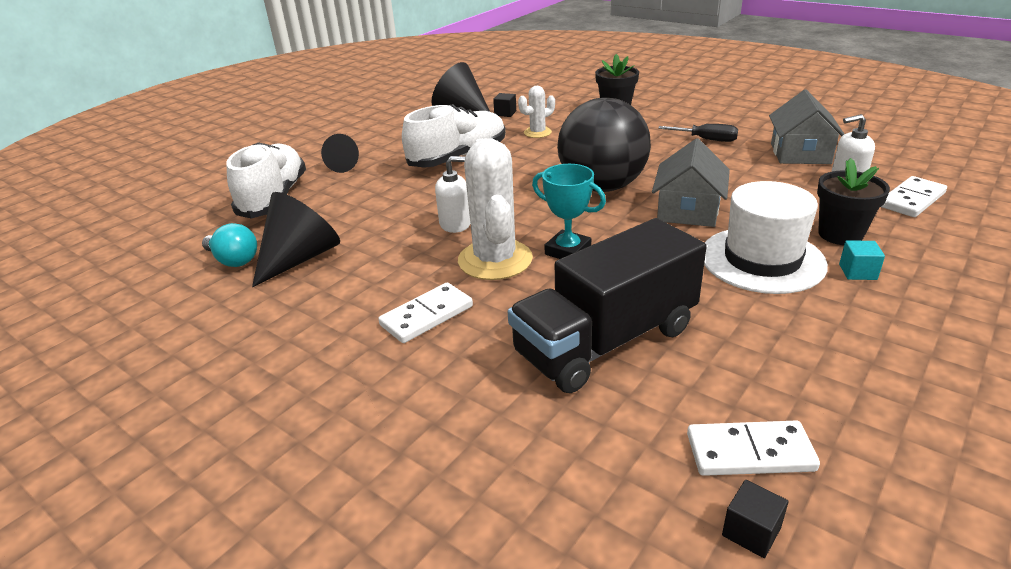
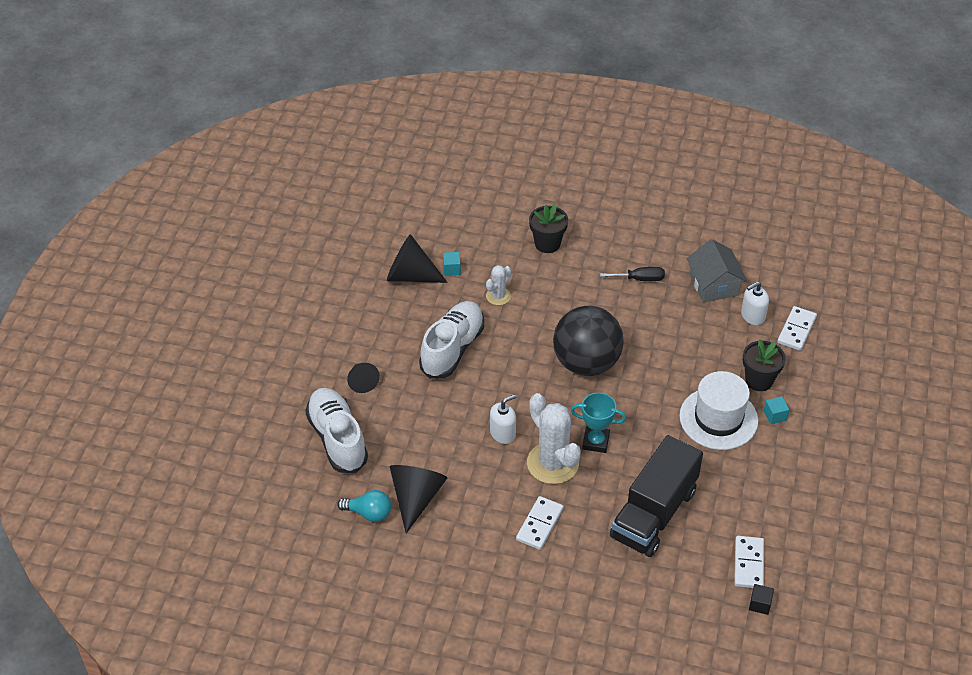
camera: 25 degrees left, 15 degrees up
black cube [493,93,516,117] -> turquoise cube [443,252,461,276]
grey house [652,138,730,227] -> none
white domino [687,420,820,476] -> white domino turned 60 degrees counterclockwise [734,536,764,588]

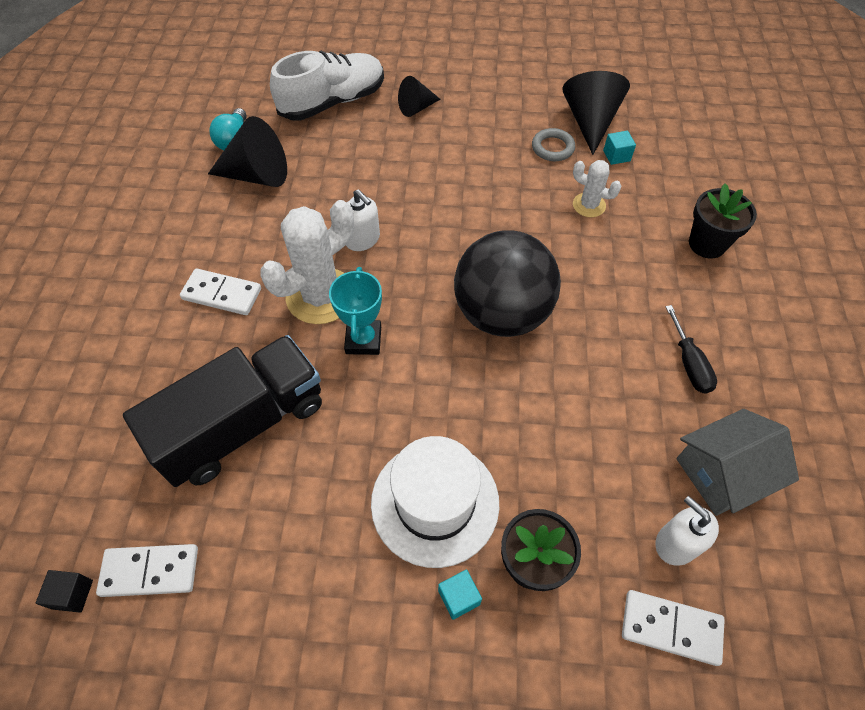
camera: 80 degrees right, 10 degrees up
white shoe [419,301,484,379] -> none
black truck [610,435,703,557] -> black truck turned 120 degrees clockwise [123,335,322,487]
none -> grey ring [532,128,575,161]

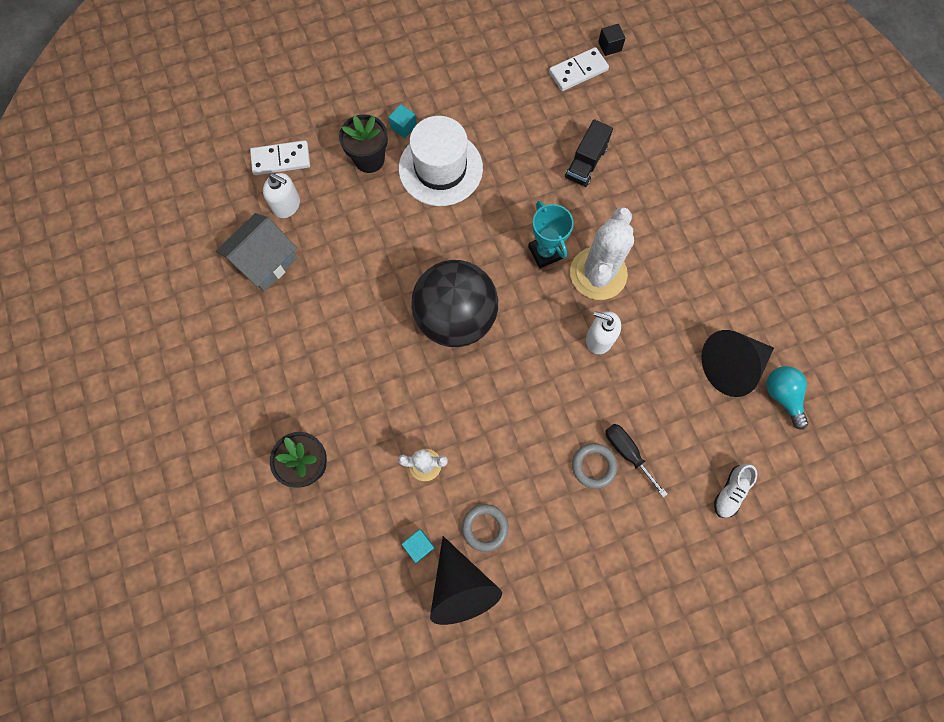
camera: 155 degrees right, 15 degrees up
black truck [123,335,322,487] -> black truck [565,119,613,187], size x0.51
white domino [180,268,261,315] -> none
white shoe [270,51,384,121] -> white shoe [714,464,757,518], size x0.45
black cone [398,76,440,117] -> none
black screwdriver [666,305,717,394] -> black screwdriver moved to [605,424,667,498]
none -> grey ring [572,443,617,489]

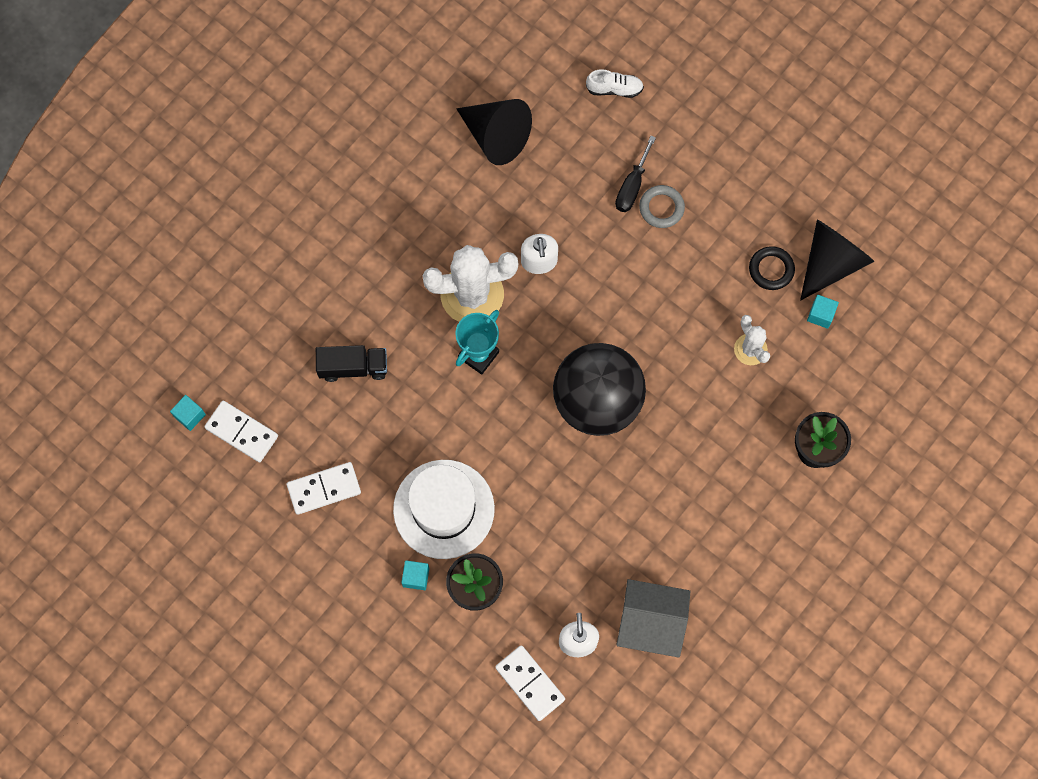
camera: 120 degrees left, 0 degrees up
grey ring [462,504,508,552] -> black ring [749,246,795,290]
black cube [598,24,626,56] -> turquoise cube [170,395,206,431]
turquoise light bulb [767,366,808,430] -> none
none -> white domino [287,462,361,515]

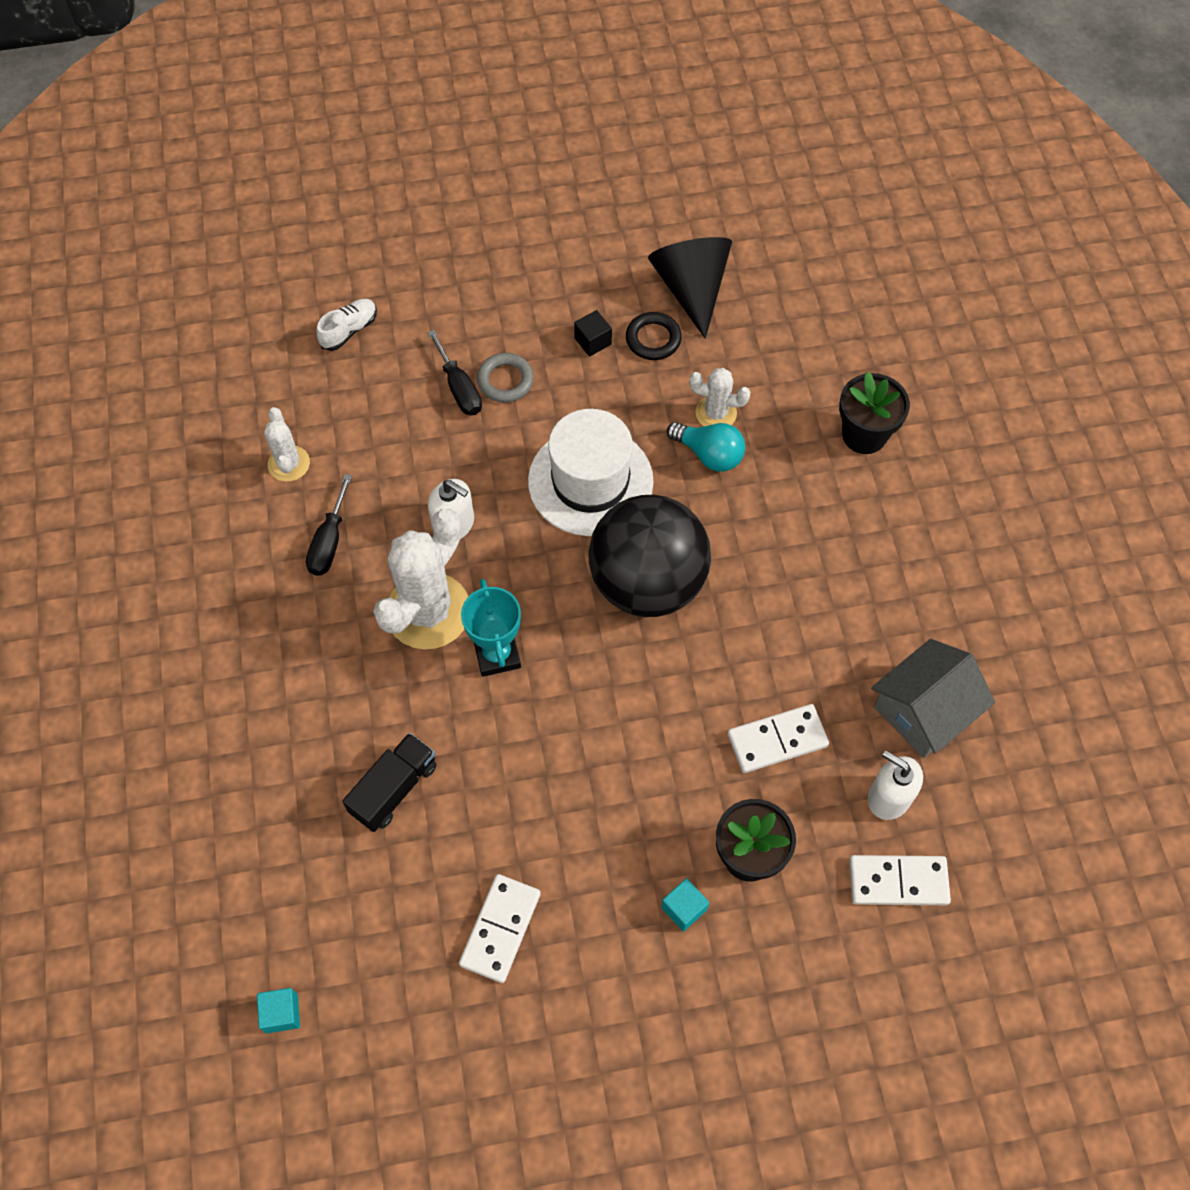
camera: 50 degrees left, 10 degrees down
white domino [204,401,278,462] -> white domino moved to [728,704,829,773]
white hat [393,460,495,559] -> white hat moved to [528,409,654,536]
black cone [456,99,532,165] -> white cactus [264,407,310,482]
turquoise cube [807,295,839,329] -> none
none -> black screwdriver [306,474,352,576]
none -> black cube [574,310,612,357]
none -> turquoise light bulb [667,422,746,472]

